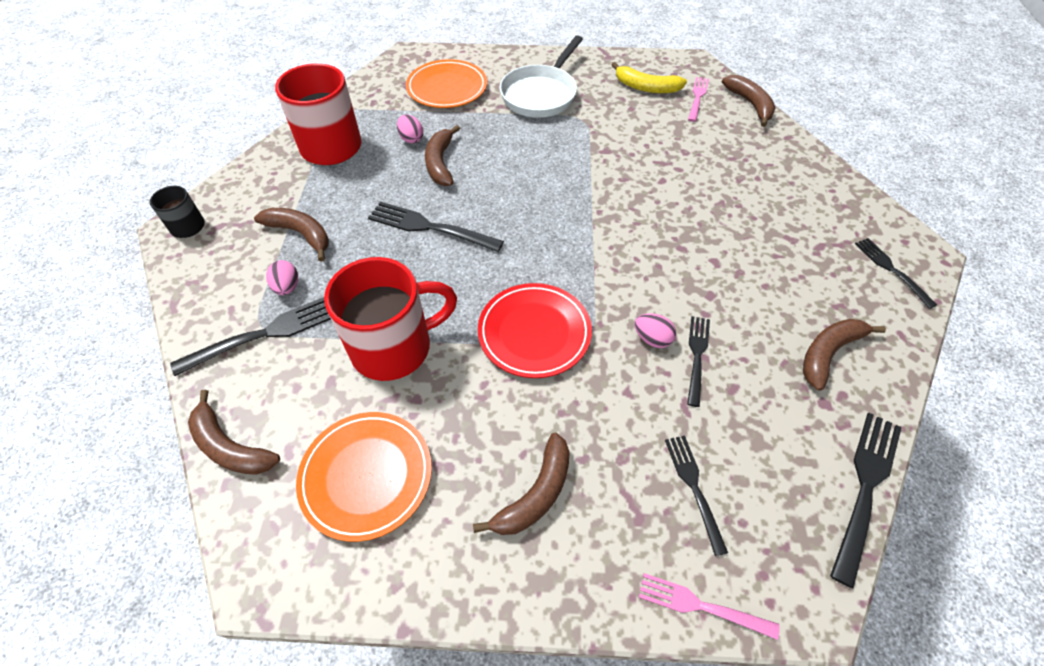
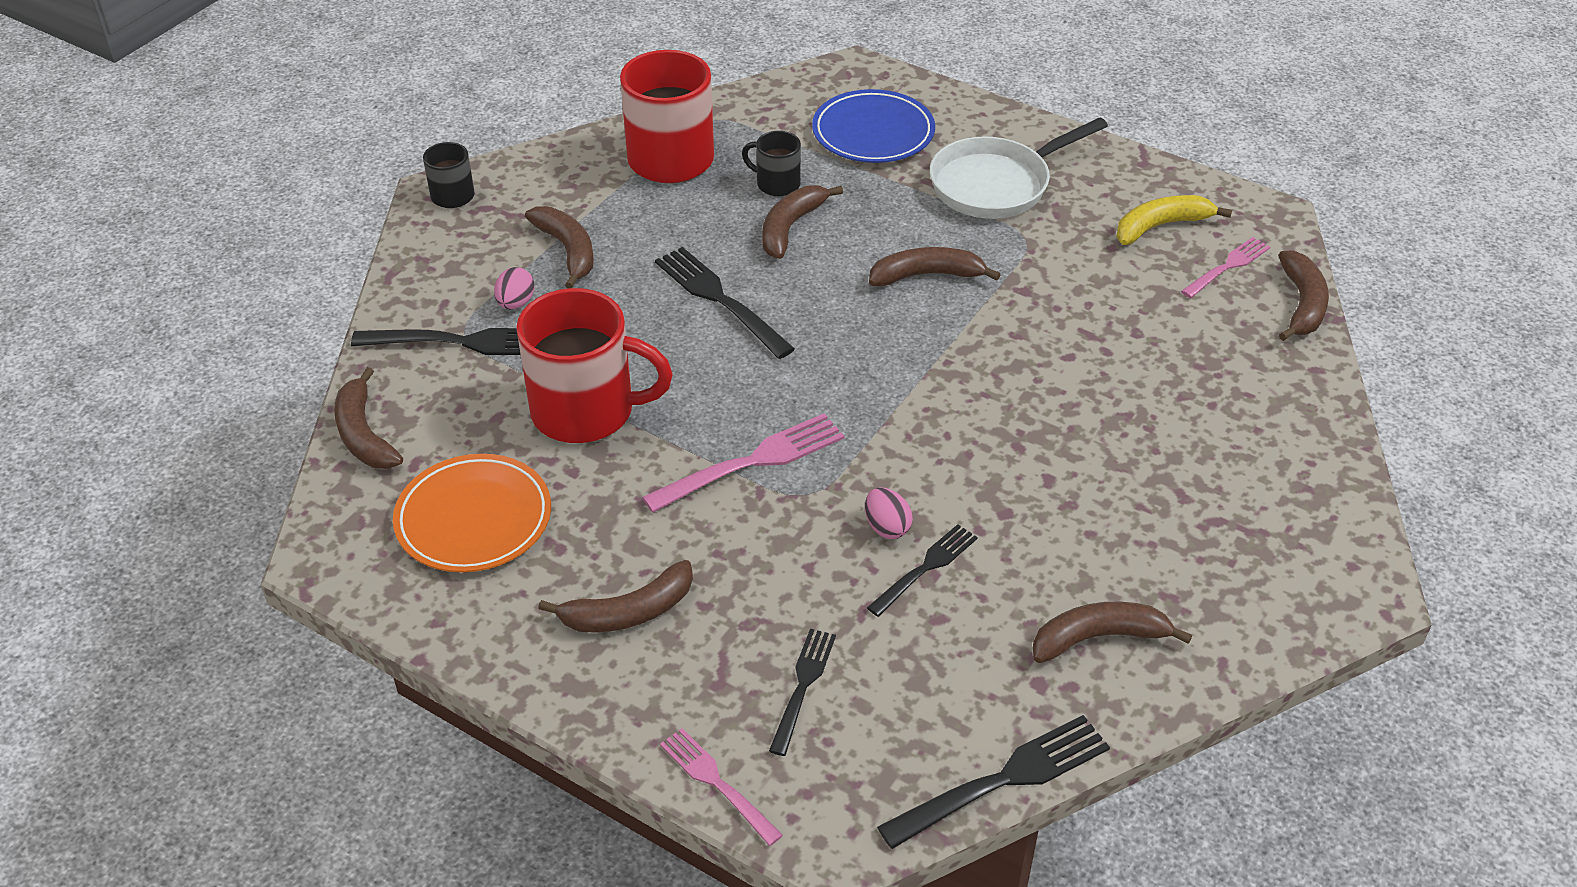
camera: 30 degrees right, 10 degrees down
pink egg [397,115,423,144] -> black mug [742,131,801,196]
orange plate [406,59,487,108] -> blue plate [812,89,935,163]
red plate [478,283,592,378] -> pink fork [642,413,844,513]
yellow banana [612,62,687,93] -> yellow banana turned 105 degrees clockwise [1116,195,1232,245]
black fork [855,238,937,309] -> none
none -> brown banana [869,247,1001,286]

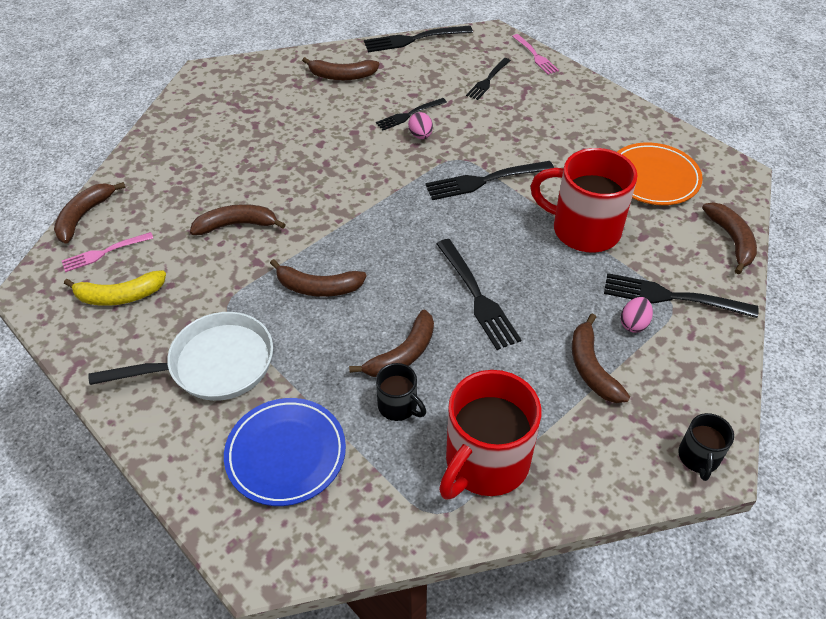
camera: 165 degrees left, 5 degrees up
brown banana [538,560,693,633] -> brown banana moved to [190,204,286,235]
pink fork [642,413,844,513] -> black fork [425,161,554,200]

